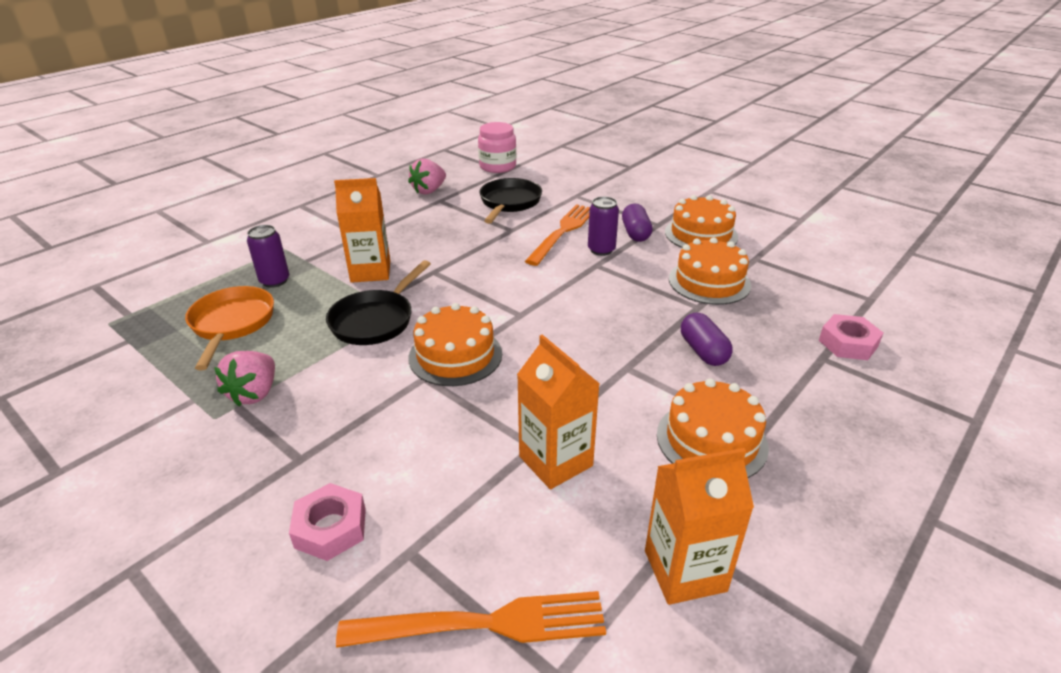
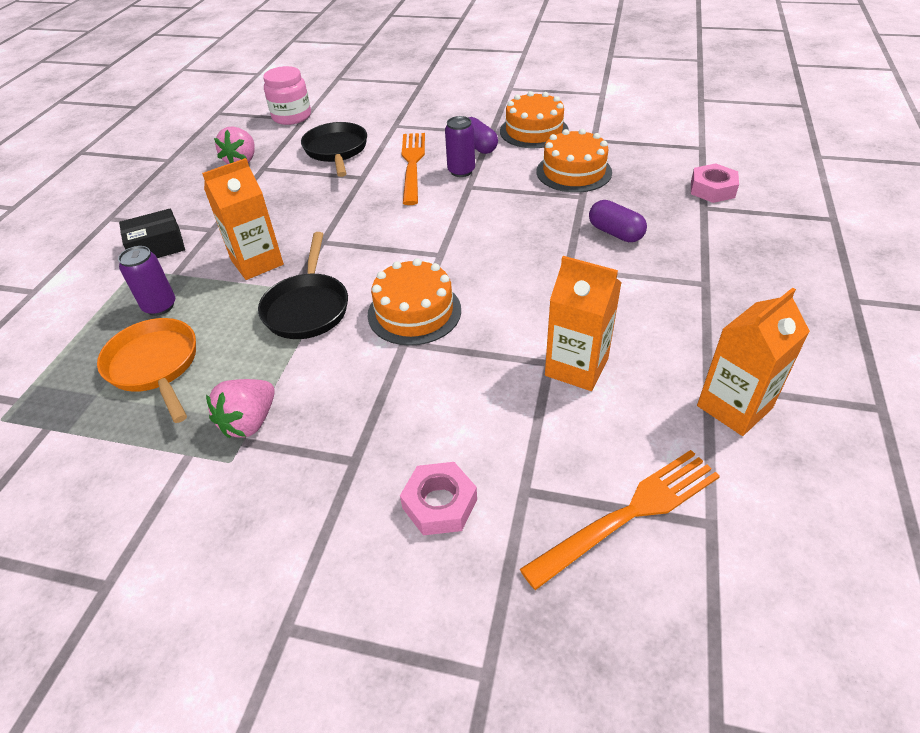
camera: 25 degrees left, 10 degrees up
pink strawberry [214,351,275,407] -> pink strawberry turned 45 degrees clockwise [206,379,275,438]
orange cake [657,378,769,478] -> none
none -> black box [119,208,185,258]

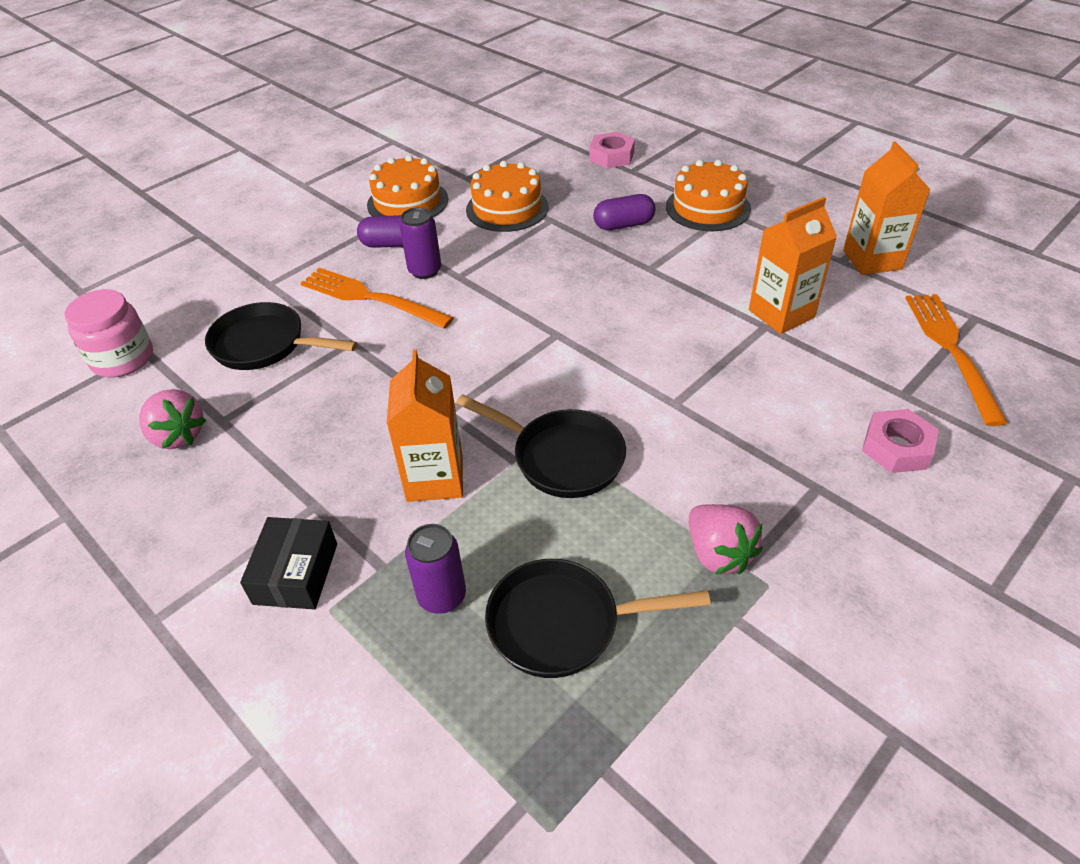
camera: 60 degrees left, 0 degrees up
orange pan [97,318,196,423] -> black pan [485,559,711,678]
orange cake [368,258,461,346] -> orange cake moved to [666,160,751,231]

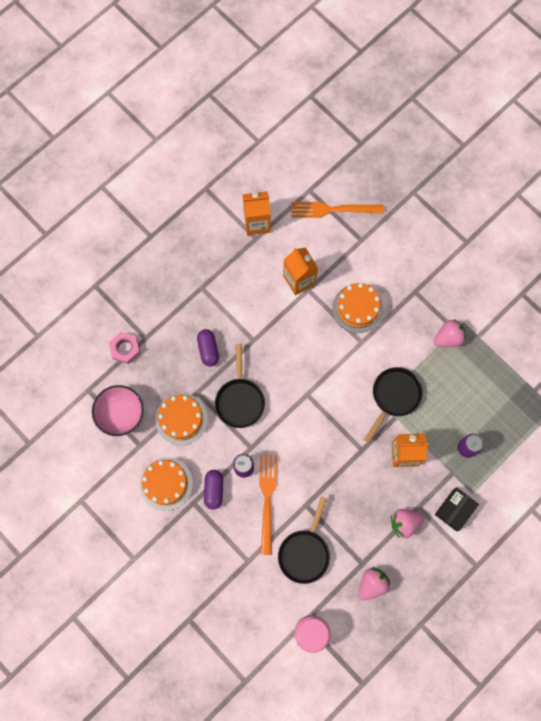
camera: 90 degrees left, 30 degrees up
black box [240,517,337,610] -> black box turned 60 degrees counterclockwise [435,488,479,531]
orange fork [301,268,454,329] -> orange fork turned 150 degrees clockwise [259,455,277,555]
black pan [485,559,711,678] -> black pan moved to [215,344,265,428]
orange cake [666,160,751,231] -> orange cake moved to [332,283,383,333]
pink nut [862,409,939,473] -> none
none -> pink bowl [92,385,144,436]
none -> pink strawberry [391,509,425,538]

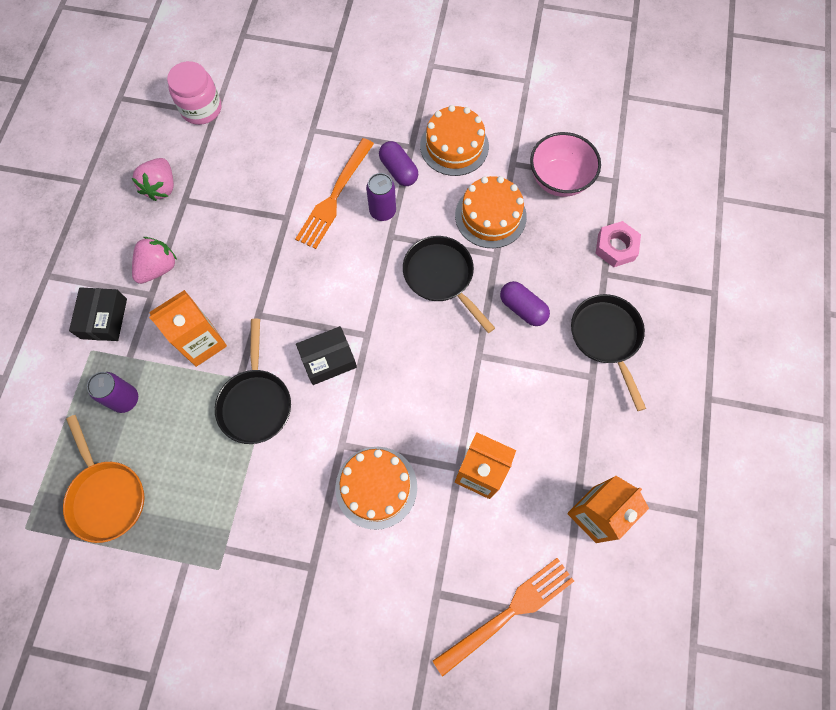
camera: 145 degrees right, 5 degrees down
orange fork [259,455,277,555] -> orange fork turned 60 degrees clockwise [295,138,374,249]
black pan [278,496,330,584] -> black pan moved to [571,294,646,411]
pink strawberry [434,319,466,347] -> none
none -> orange pan [63,415,145,543]
none -> black box [296,326,357,385]

